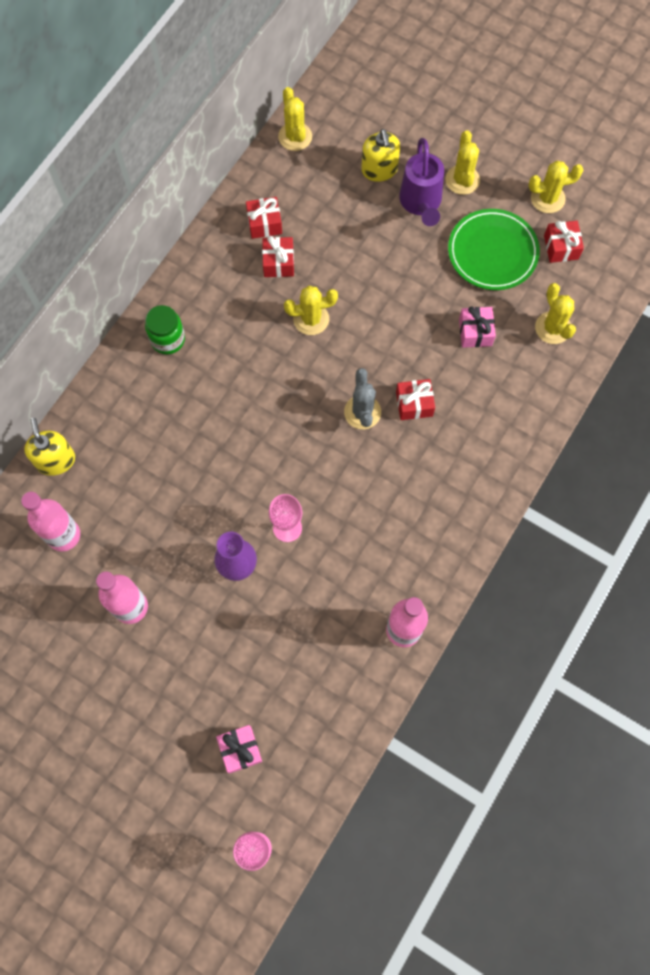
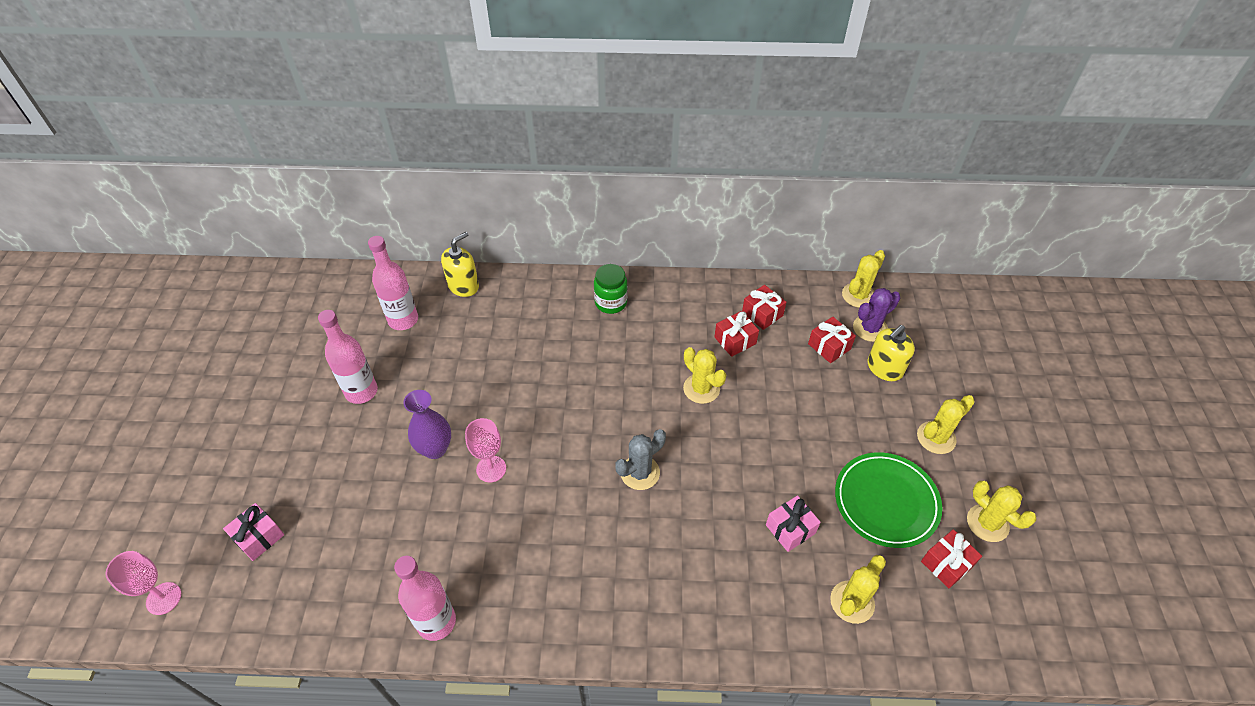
camera: 60 degrees right, 20 degrees down
red gift [396,379,435,420] -> red gift moved to [808,317,856,363]
purple watering can [399,138,444,226] -> none
none -> purple cactus [853,288,900,342]

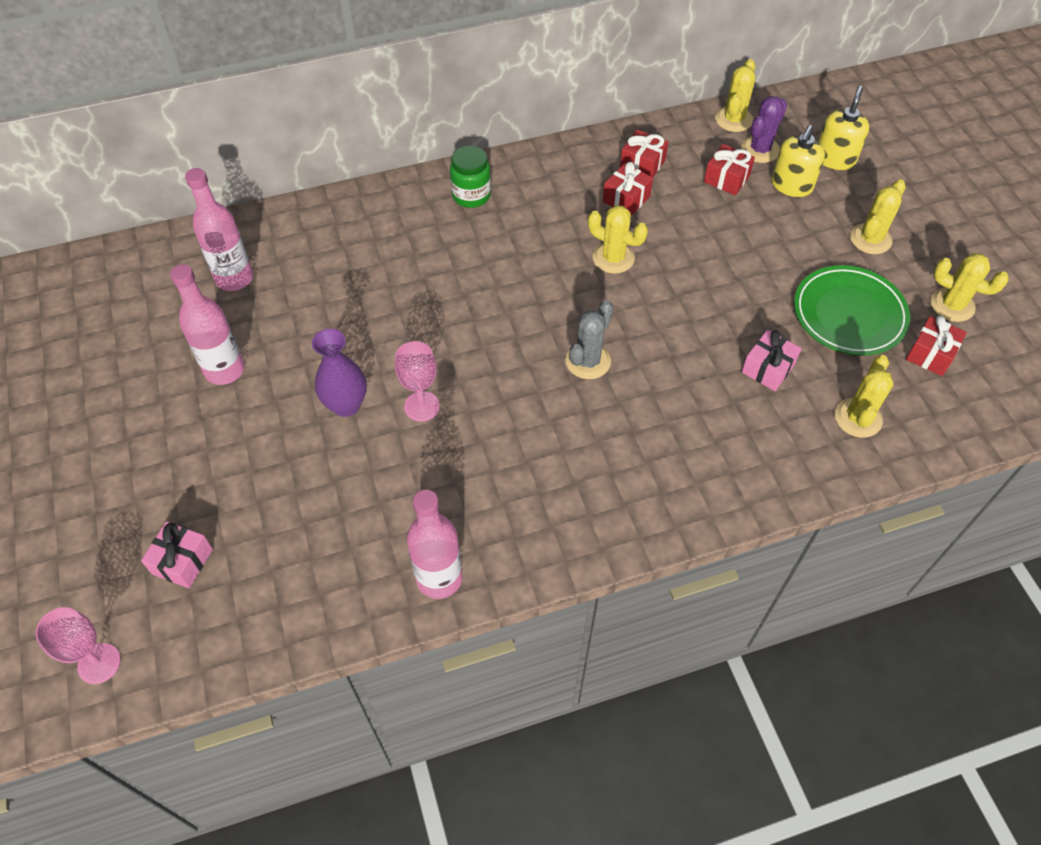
camera: 20 degrees left, 5 degrees up
yellow soap dispenser [441,232,479,297] -> yellow soap dispenser moved to [818,86,869,170]

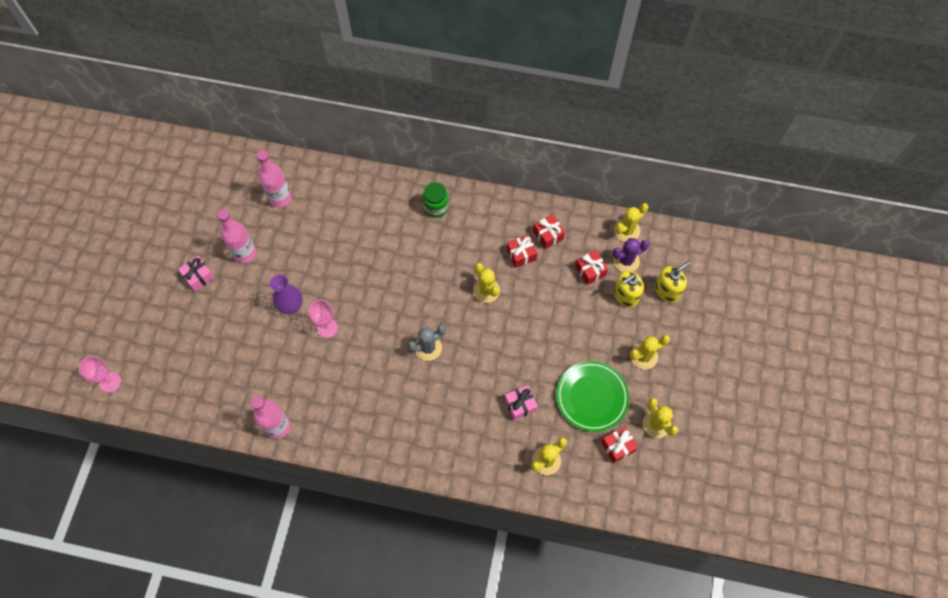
camera: 30 degrees right, 10 degrees up
pink gift [141,521,213,588] -> pink gift moved to [178,256,215,292]

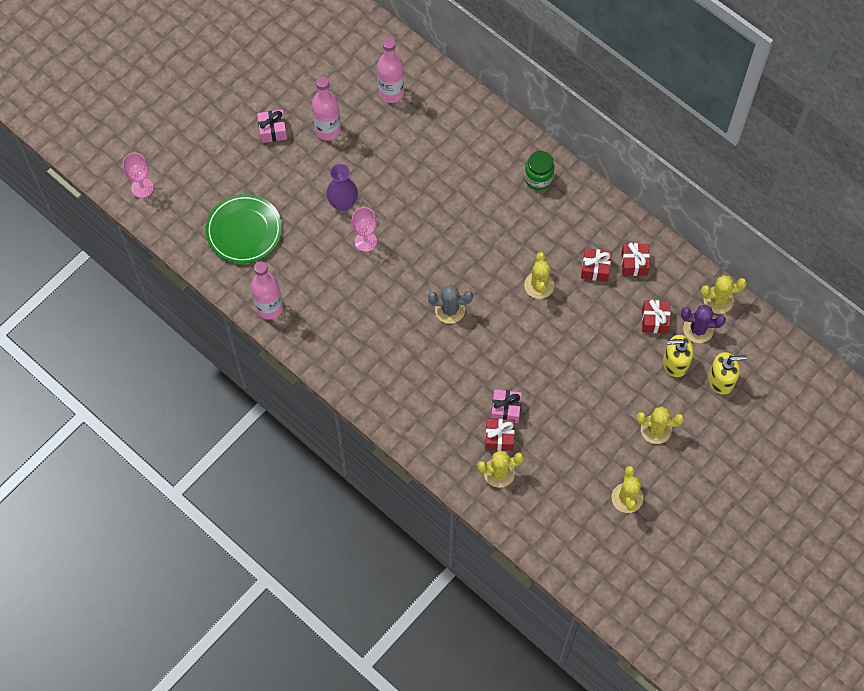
camera: 30 degrees right, 0 degrees up
green plate [556,361,629,432] -> green plate moved to [205,194,282,263]
red gift [601,426,638,463] -> red gift moved to [485,418,515,451]

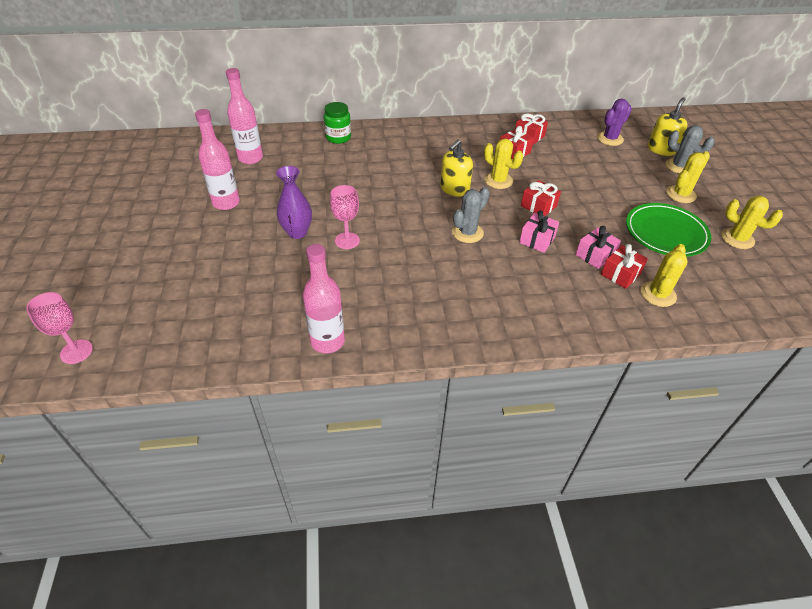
camera: 50 degrees left, 20 degrees down
green plate [205,194,282,263] -> green plate moved to [626,203,711,257]
pink gift [257,110,287,143] -> pink gift moved to [519,210,559,253]
green jar [525,151,554,190] -> green jar moved to [324,102,351,144]
red gift [642,300,671,333] -> red gift moved to [521,180,561,216]
yellow soap dispenser [663,335,694,377] -> yellow soap dispenser moved to [440,139,473,197]
yellow cactus [701,275,747,314] -> none
none -> grey cactus [665,125,715,174]

